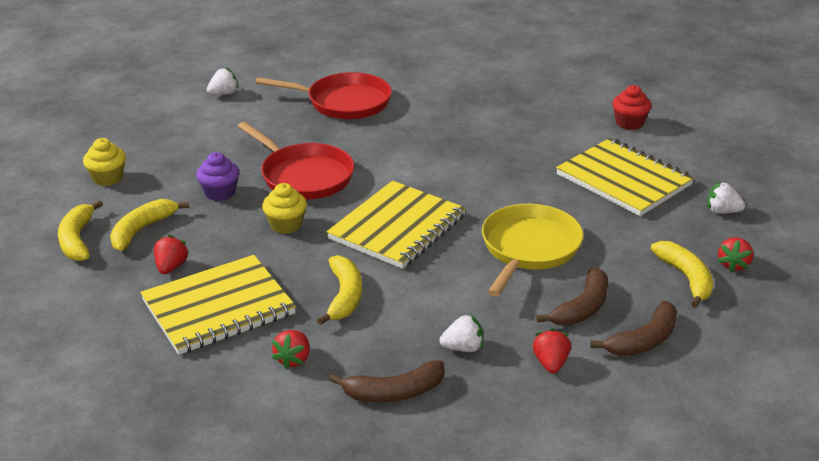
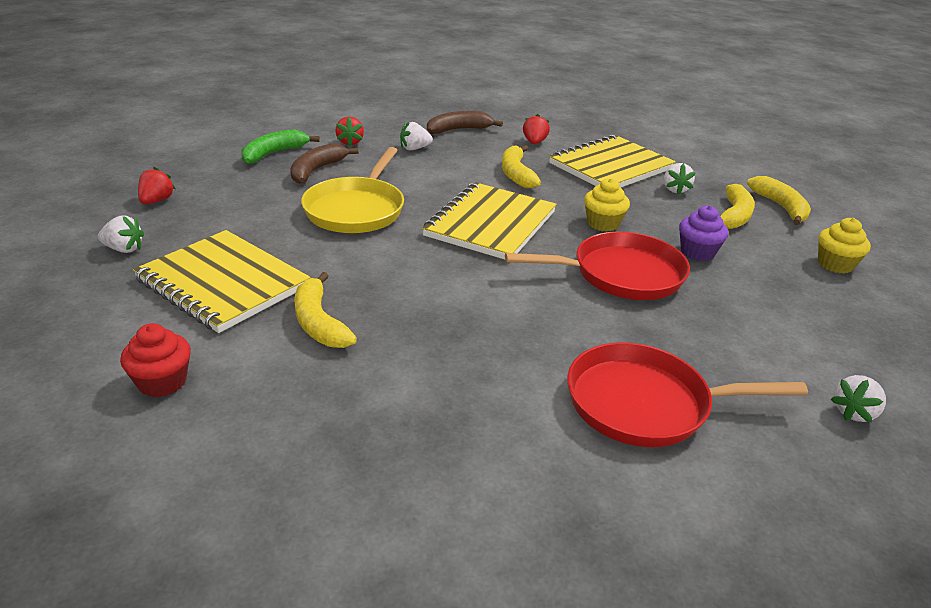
camera: 170 degrees right, 0 degrees up
red strawberry [154,235,189,274] -> white strawberry [664,163,696,195]
red pan [238,122,354,200] -> red pan turned 135 degrees clockwise [505,232,690,300]
brown banana [590,301,677,356] -> green banana [241,129,320,164]
yellow banana [651,241,713,308] -> yellow banana moved to [294,272,357,348]

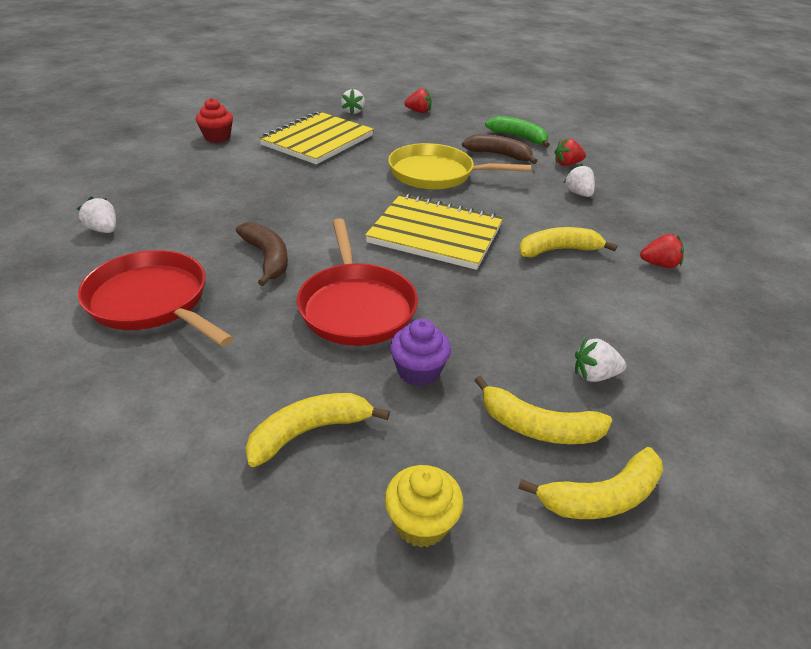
camera: 85 degrees right, 5 degrees up
yellow banana [294,272,357,348] -> yellow banana moved to [246,393,390,467]
brown banana [427,111,503,134] -> brown banana moved to [236,222,288,286]
yellow notebook [549,134,676,188] -> none
red pan [567,343,808,447] -> red pan turned 45 degrees counterclockwise [78,250,234,346]
yellow cupcake [584,178,630,232] -> none
white strawberry [831,375,886,422] -> white strawberry moved to [77,196,116,233]

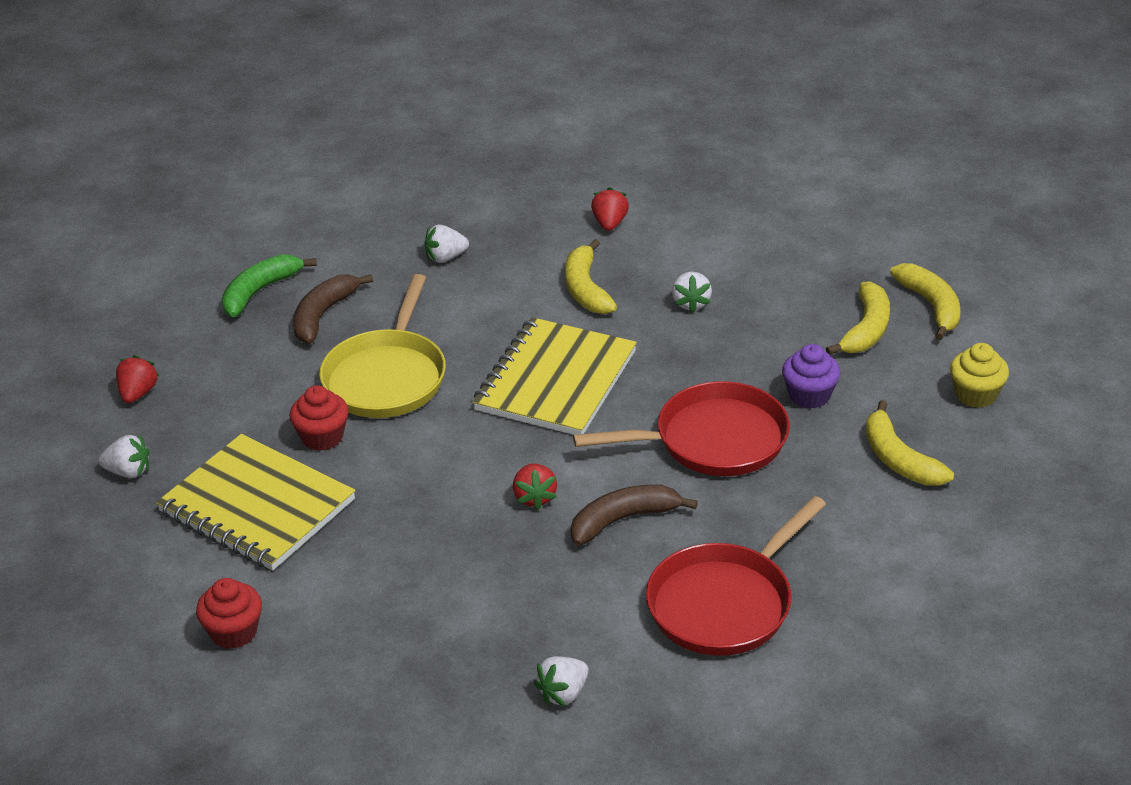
camera: 85 degrees left, 0 degrees up
red strawberry [554,138,586,166] -> red strawberry moved to [513,464,557,510]
white strawberry [575,337,627,382] -> white strawberry moved to [672,272,712,313]
none -> red cupcake [290,385,349,451]

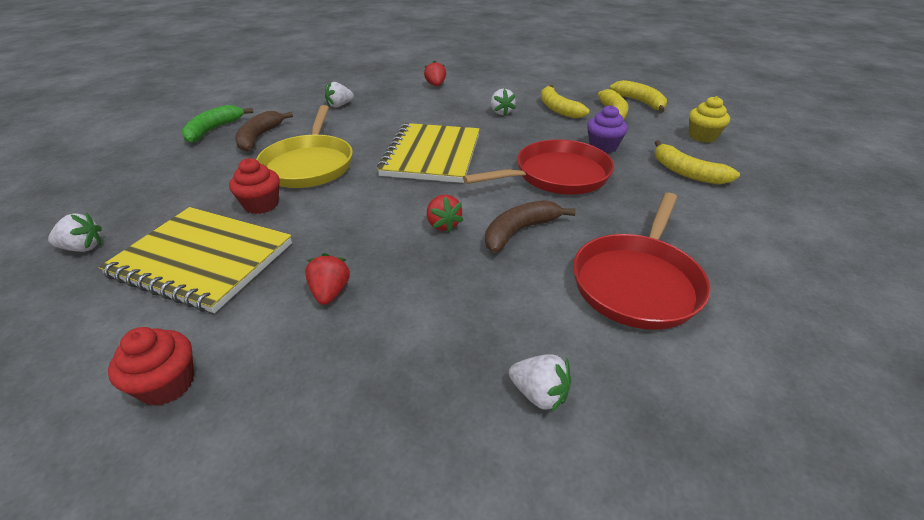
camera: 15 degrees left, 0 degrees up
red strawberry [116,355,159,403] -> red strawberry moved to [305,253,350,305]
white strawberry [534,656,589,706] -> white strawberry turned 90 degrees counterclockwise [509,354,571,413]
yellow banana [565,239,617,314] -> yellow banana moved to [541,85,589,119]

